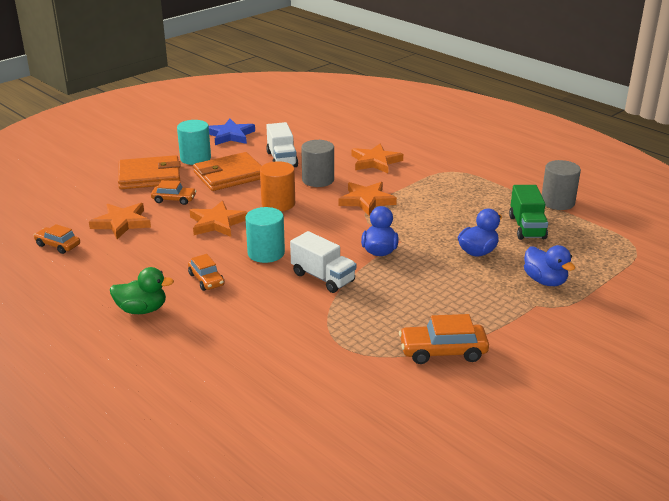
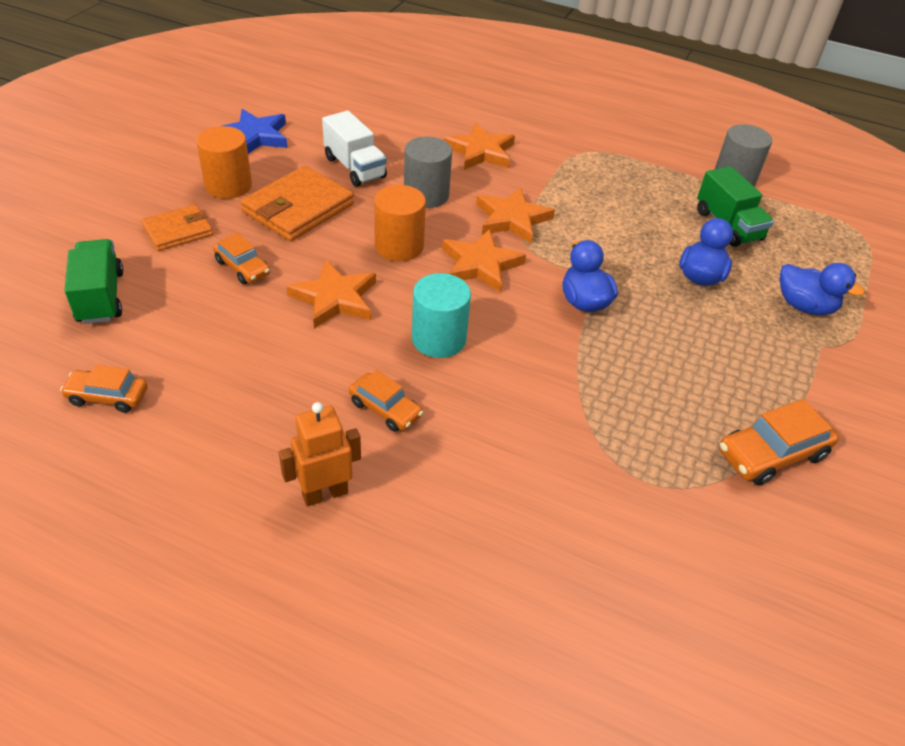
camera: 25 degrees left, 15 degrees up
orange star [89,203,151,239] -> orange star moved to [442,229,526,293]
green duck [110,267,174,314] -> orange robot [279,402,361,506]
orange wallet [118,155,181,189] -> orange wallet [141,204,213,251], size x0.62
orange car [151,180,196,205] -> orange car turned 60 degrees clockwise [213,233,270,284]
turquoise cylinder [177,120,211,165] -> orange cylinder [196,126,252,199]
white truck [290,231,356,293] -> none
none -> green truck [64,239,123,324]

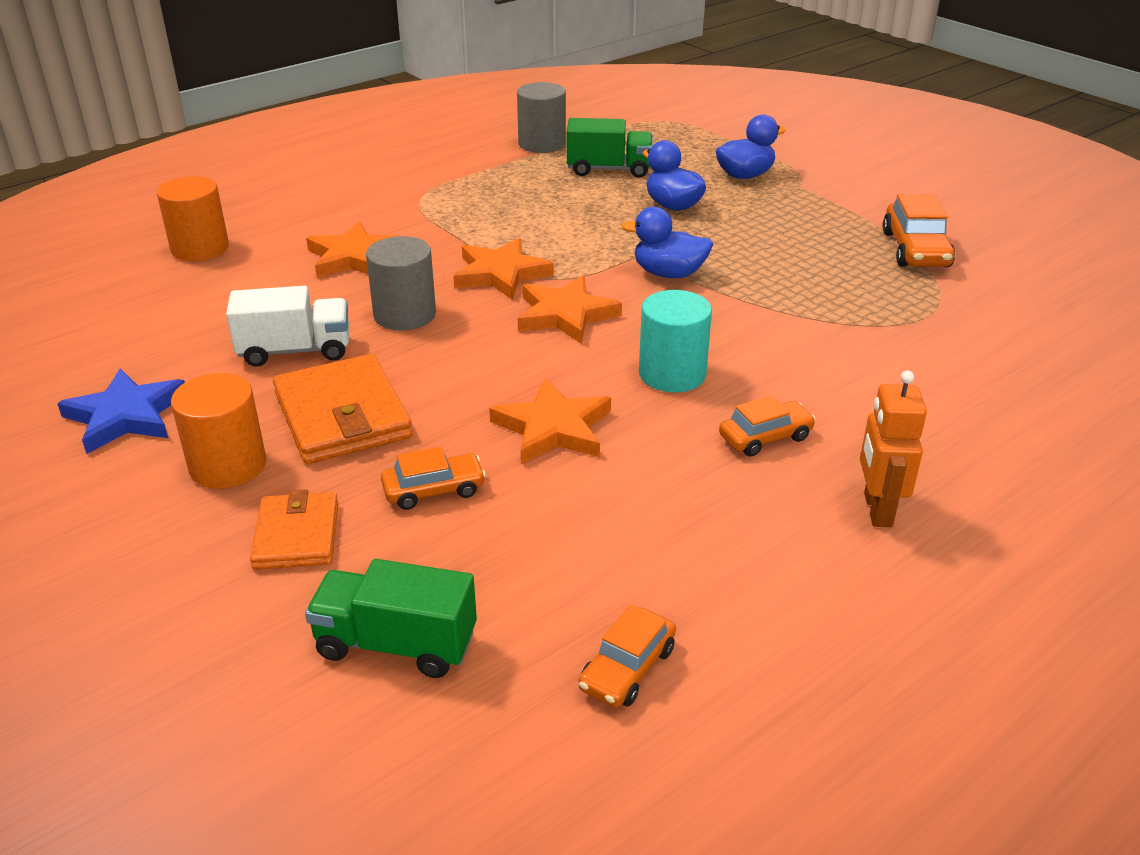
camera: 60 degrees left, 10 degrees down
orange cylinder [374,185,426,261] -> orange cylinder moved to [157,176,229,261]

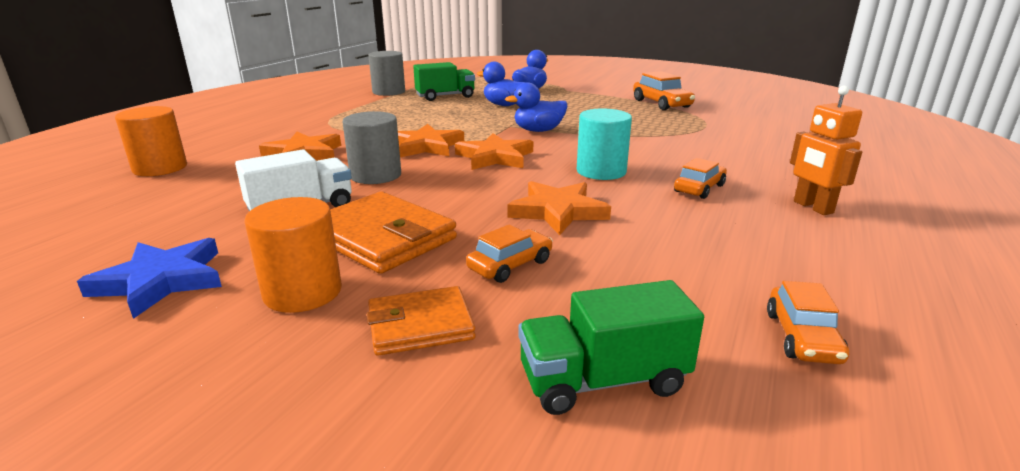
camera: 25 degrees left, 10 degrees down
orange wallet [250,489,338,570] -> orange wallet turned 75 degrees counterclockwise [367,286,476,356]

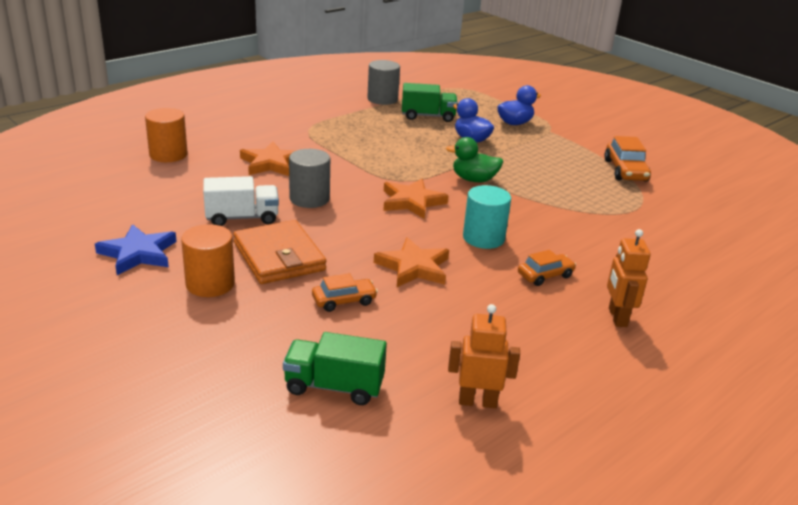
camera: 20 degrees right, 5 degrees up
orange wallet [367,286,476,356] -> none
orange star [398,124,464,157] -> none
blue duck [505,82,567,132] -> green duck [446,137,503,182]
orange car [767,281,849,364] -> orange robot [448,304,520,408]

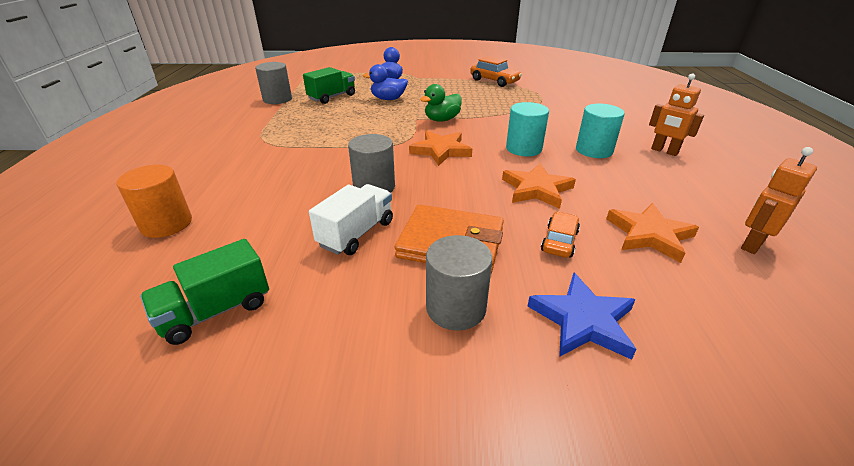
camera: 45 degrees left, 5 degrees up
blue star [95,224,177,275] -> blue star moved to [528,272,637,360]
orange cylinder [181,224,235,297] -> grey cylinder [426,235,492,331]
orange star [240,142,297,176] -> orange star moved to [606,203,699,263]
green truck [283,332,387,405] -> green truck moved to [140,239,269,345]
orange car [518,250,576,286] -> turquoise cylinder [576,104,625,158]

